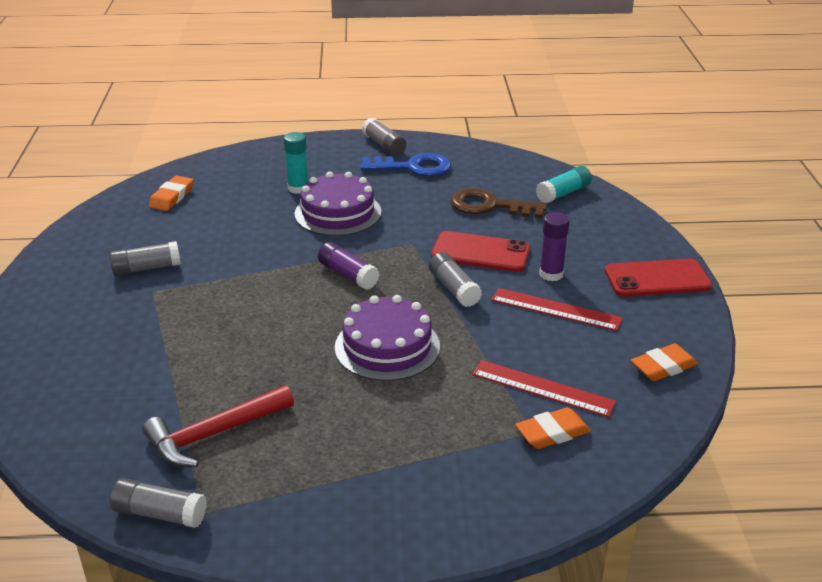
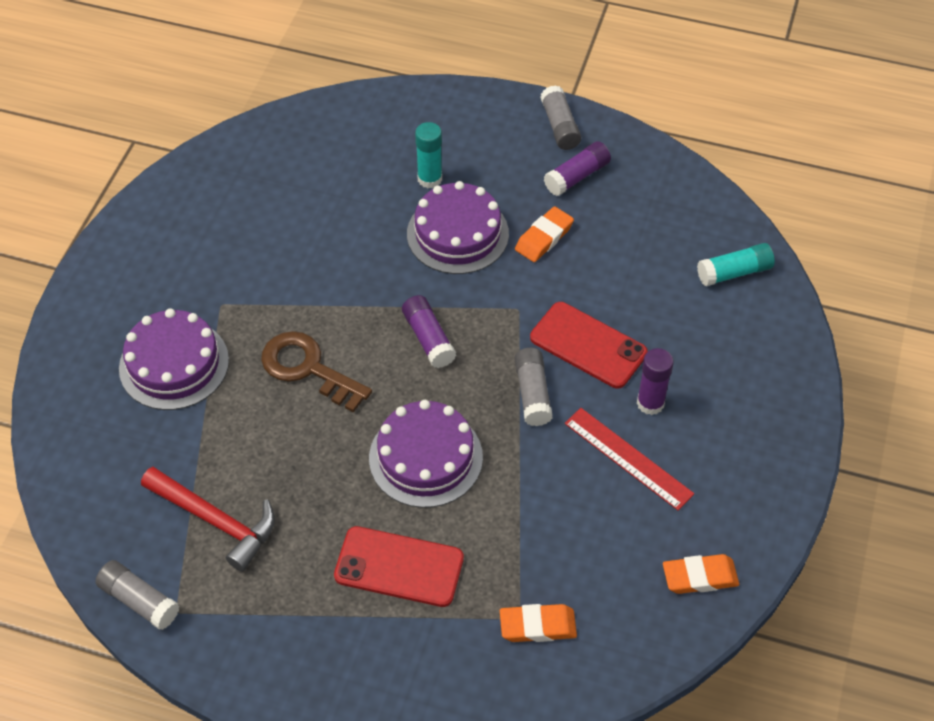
camera: 20 degrees right, 20 degrees up
grey glue stick [109,241,181,276] -> none
red hammer [143,385,294,467] -> red hammer turned 135 degrees counterclockwise [141,467,275,572]
orange eraser [149,176,193,211] -> orange eraser moved to [515,206,574,262]
blue key [360,153,451,176] -> purple glue stick [544,141,611,196]
brown key [450,188,547,218] -> brown key moved to [261,331,372,413]
red ruler [472,360,616,417] -> none
red phone [605,258,712,297] -> red phone moved to [334,526,464,607]
none -> purple cake [119,308,229,410]

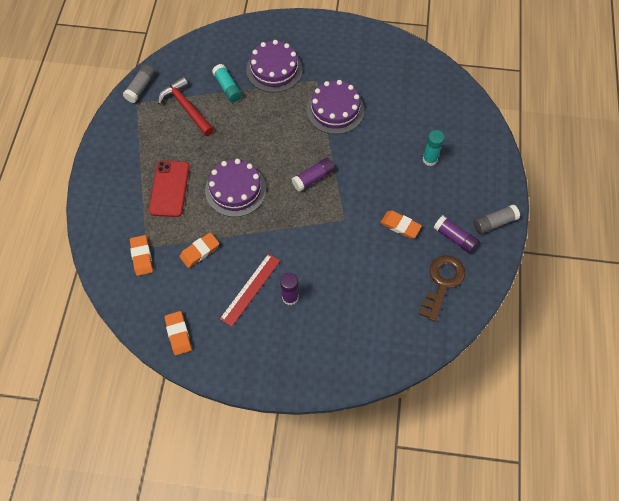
camera: 80 degrees right, 10 degrees up
red hammer [141,467,275,572] -> red hammer turned 120 degrees clockwise [158,76,214,136]
brown key [261,331,372,413] -> brown key moved to [419,255,465,322]
purple cake [407,181,509,274] -> purple cake moved to [307,80,364,134]
grey glue stick [514,348,553,426] -> none
red phone [530,302,648,388] -> none
turquoise glue stick [697,243,775,286] -> turquoise glue stick moved to [212,64,242,102]
none -> orange eraser [179,232,219,268]

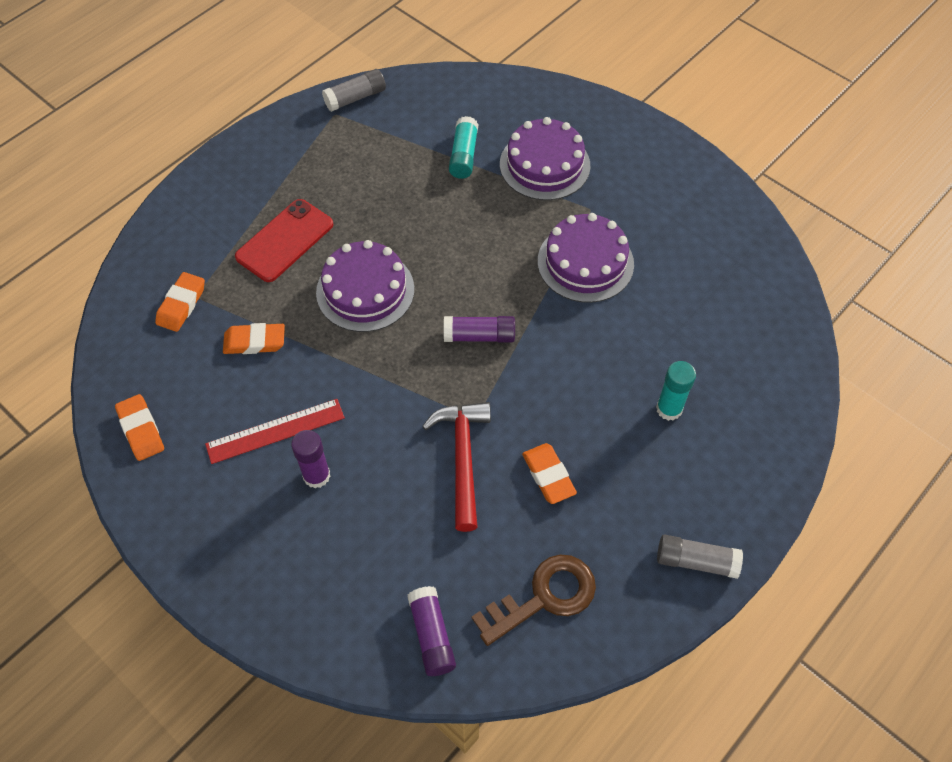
camera: 35 degrees right, 5 degrees down
red hammer [158,76,214,136] -> red hammer moved to [422,402,491,532]
orange eraser [164,311,192,355] -> orange eraser turned 45 degrees counterclockwise [115,394,164,461]
purple glue stick [434,216,479,253] -> purple glue stick moved to [407,586,456,676]

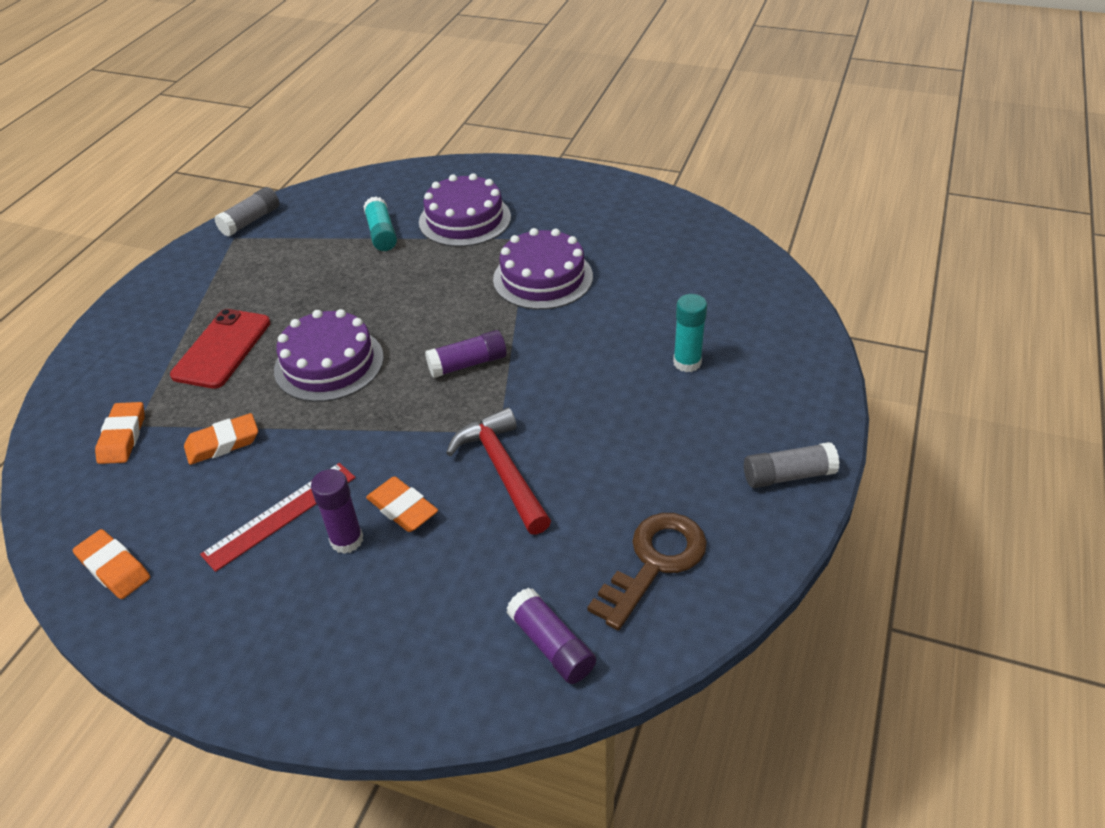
camera: 20 degrees left, 15 degrees down
orange eraser [522,443,577,504] -> orange eraser moved to [366,476,438,532]

